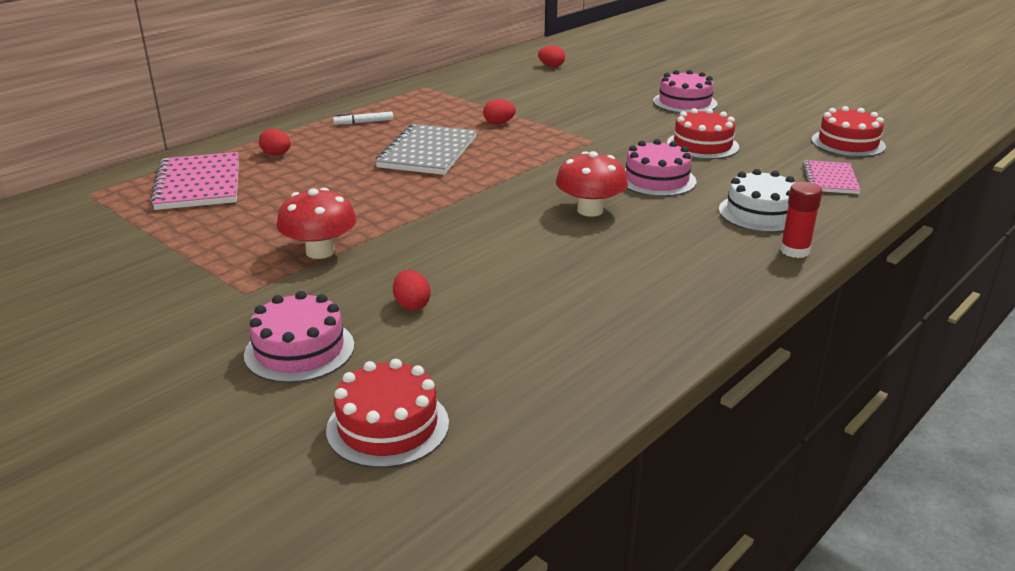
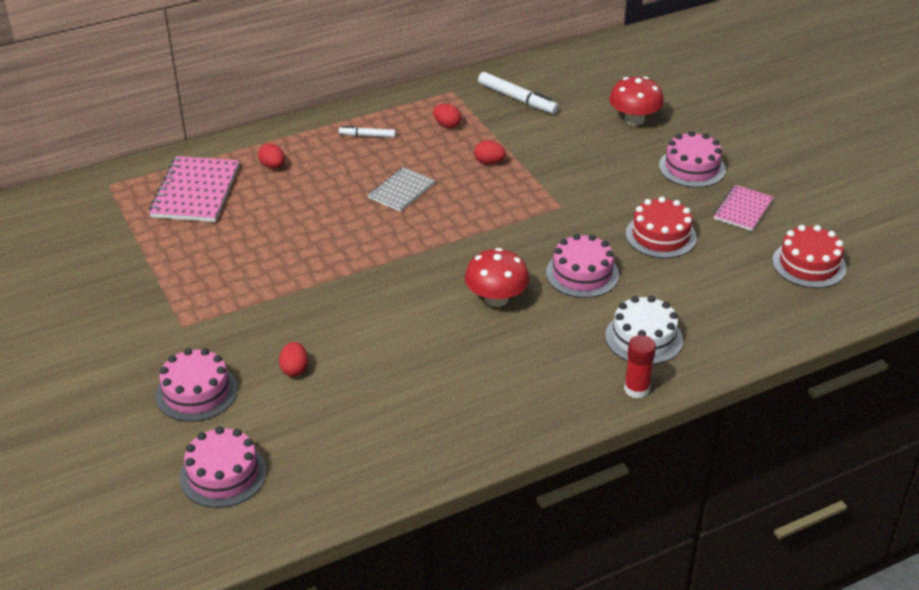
camera: 20 degrees right, 10 degrees up
red mushroom [277,188,357,259] -> red mushroom moved to [609,76,664,126]
red cake [326,359,449,468] -> pink cake [180,426,267,508]
grey notebook [375,124,477,175] -> grey notebook [368,167,435,212], size x0.61
red egg [538,46,565,67] -> red egg moved to [433,104,461,128]
pink notebook [802,160,861,194] -> pink notebook moved to [714,185,773,231]
none -> white marker [478,72,559,114]

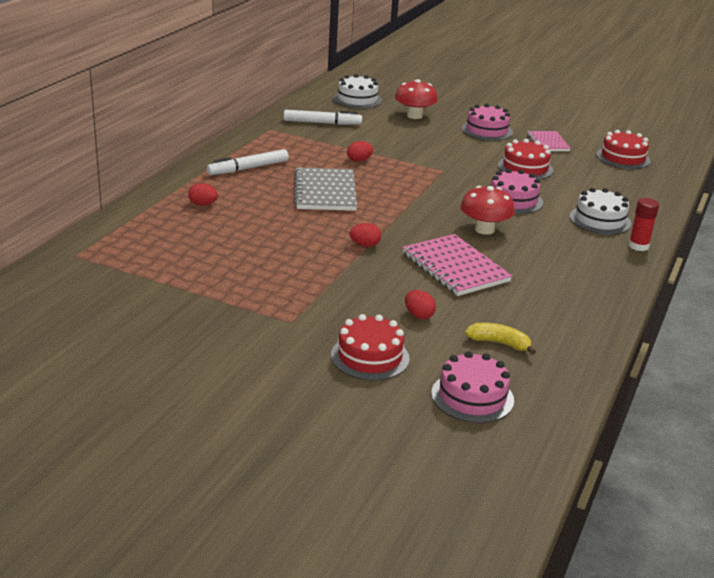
camera: 40 degrees left, 10 degrees down
pink notebook [149,156,239,222] -> pink notebook moved to [402,234,512,296]
pink cake [156,348,237,422] -> red cake [331,314,410,381]
white marker [339,126,396,138] -> white marker [207,149,289,175], size x1.71
grey notebook [368,167,435,212] -> grey notebook [294,167,357,211], size x1.64
red egg [433,104,461,128] -> red egg moved to [350,223,381,247]
none -> white cake [333,74,382,109]
none -> yellow banana [465,323,536,355]

